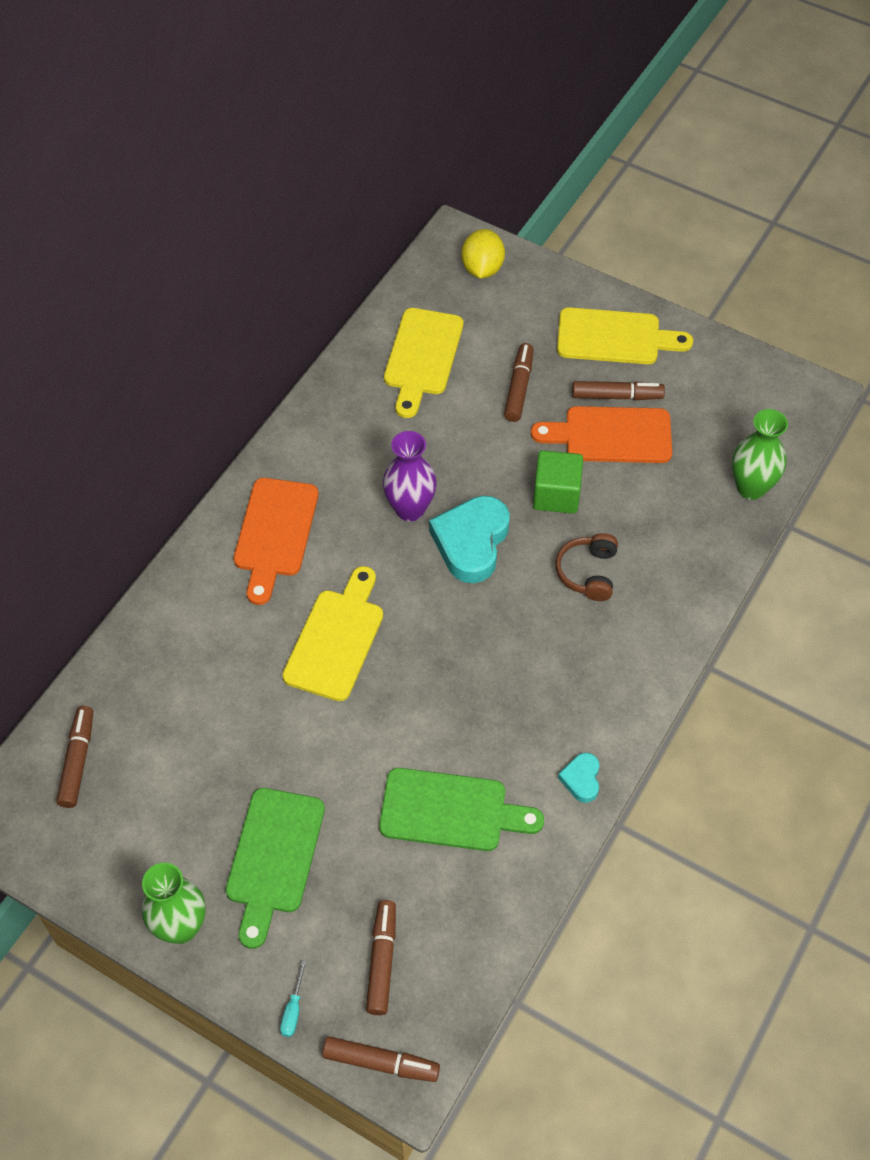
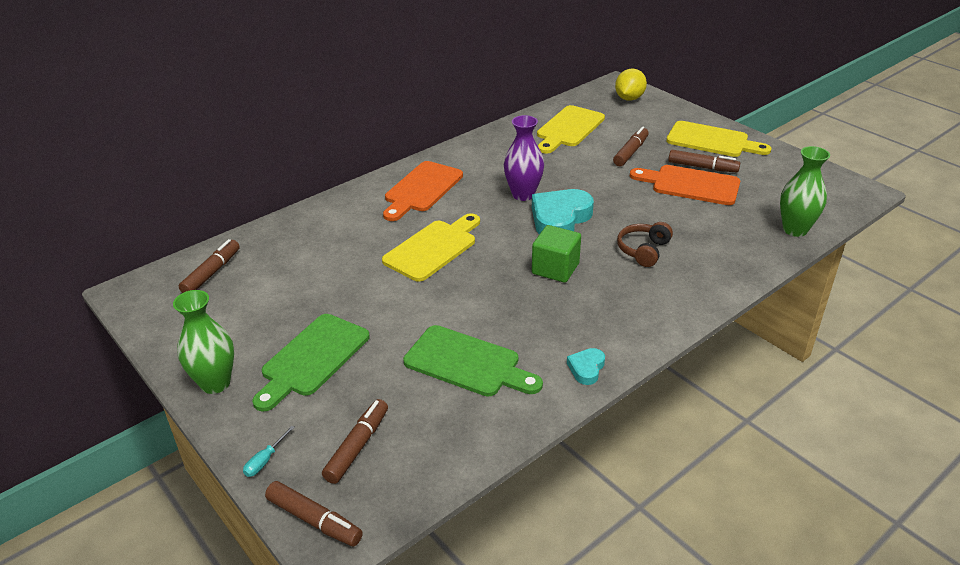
camera: 20 degrees right, 20 degrees down
green cube [533,450,583,514] -> green cube moved to [532,225,581,283]

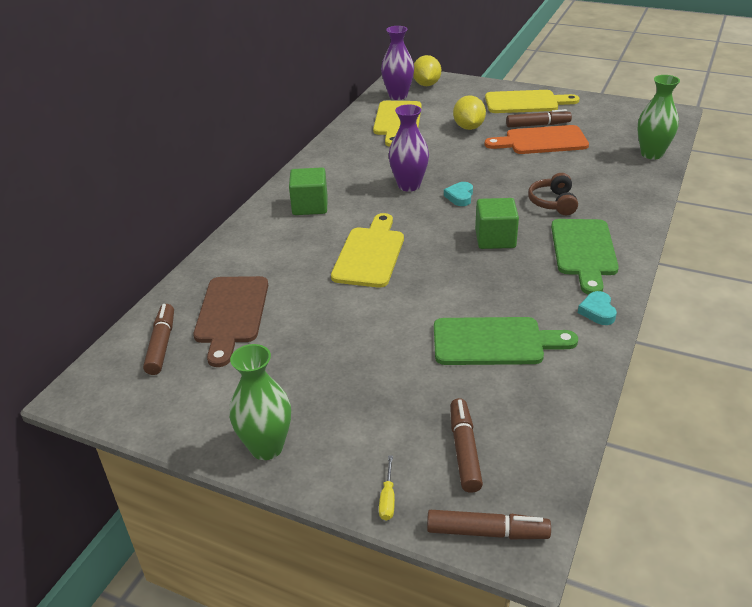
camera: 25 degrees left, 0 degrees up
turquoise screwdriver [243,426,295,477] -> yellow screwdriver [379,455,395,521]
green cutting board [252,314,370,411] -> green cutting board moved to [551,219,619,295]
orange cutting board [383,161,463,221] -> green cube [289,167,328,215]
turquoise heart [532,189,594,234] -> turquoise heart [444,182,473,206], size x0.49
brown marker [613,127,649,166] -> yellow lemon [453,95,486,130]
none -> brown cutting board [193,276,268,367]
none -> purple vase [381,26,414,100]

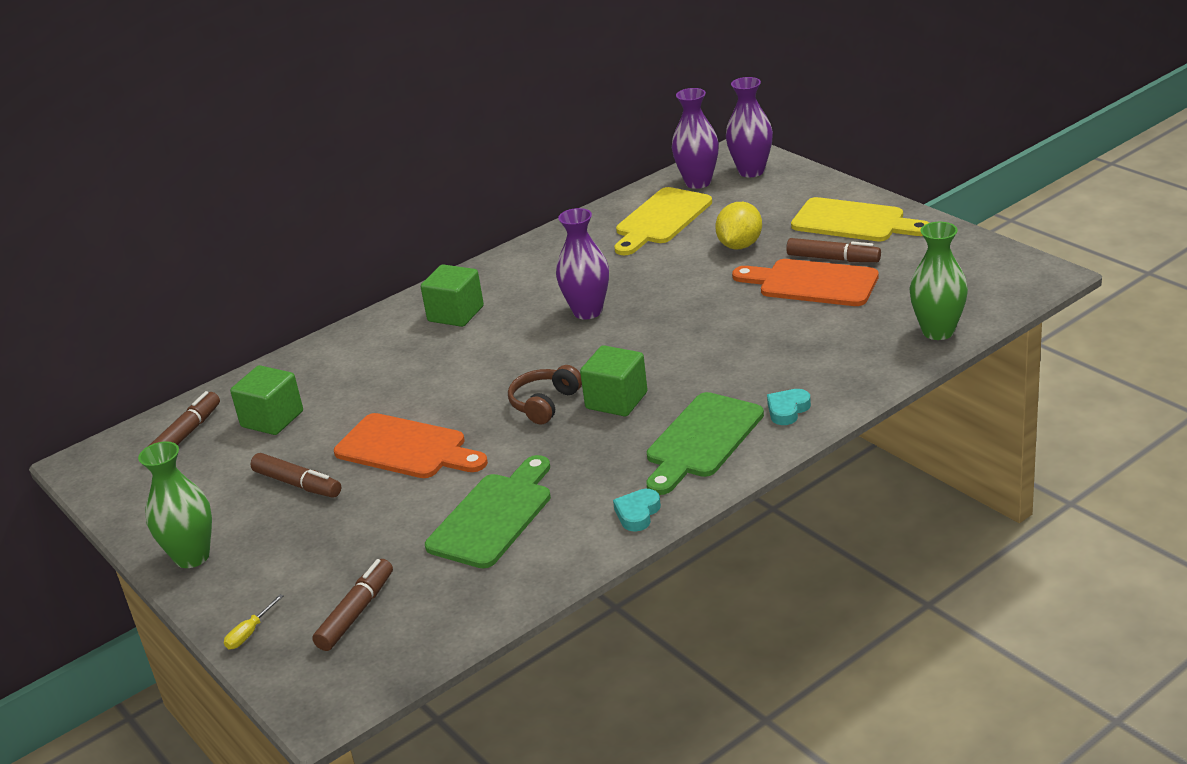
camera: 30 degrees right, 5 degrees down
brown cutting board [193,276,268,367] -> green cube [230,365,303,435]
yellow cutting board [331,213,404,288] -> none
yellow lemon [413,55,441,86] -> purple vase [726,77,773,177]
brown marker [427,510,551,539] -> brown marker moved to [250,453,341,498]
green cutting board [434,317,578,365] -> green cutting board turned 90 degrees counterclockwise [425,455,551,568]
turquoise heart [444,182,473,206] -> turquoise heart moved to [767,389,811,425]
brown headphones [528,173,578,215] -> brown headphones moved to [508,365,582,424]
none -> orange cutting board [334,413,488,478]

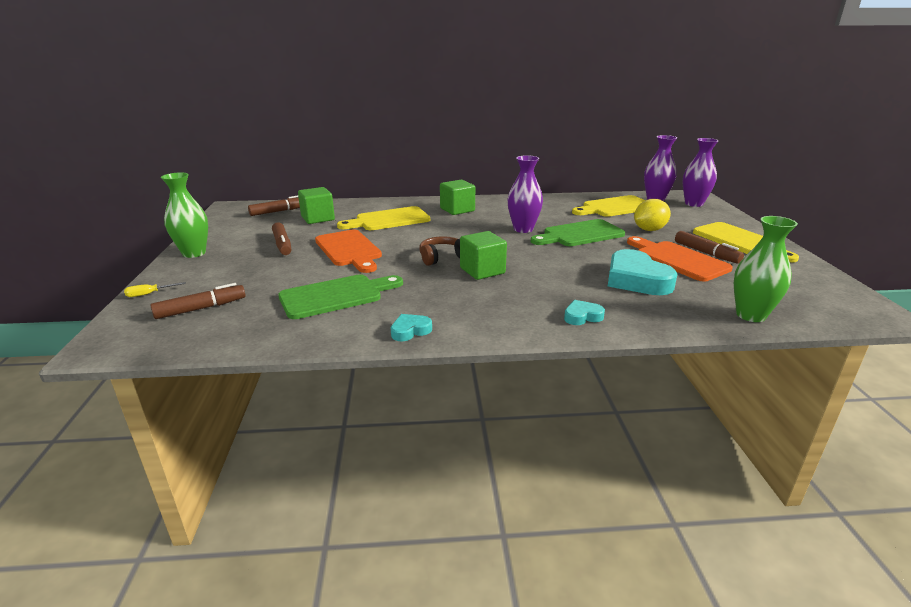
camera: 30 degrees right, 5 degrees down
green cutting board [646,392,764,495] -> green cutting board moved to [531,219,625,246]
none -> yellow cutting board [337,206,430,230]
none -> turquoise heart [608,249,678,295]

